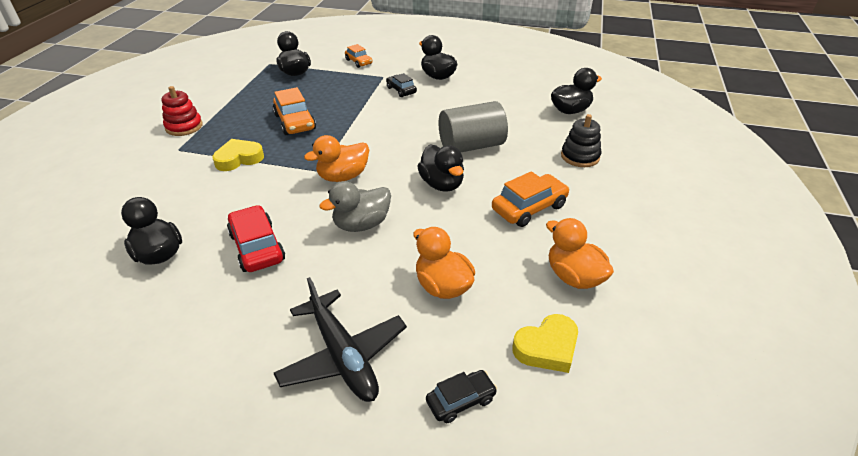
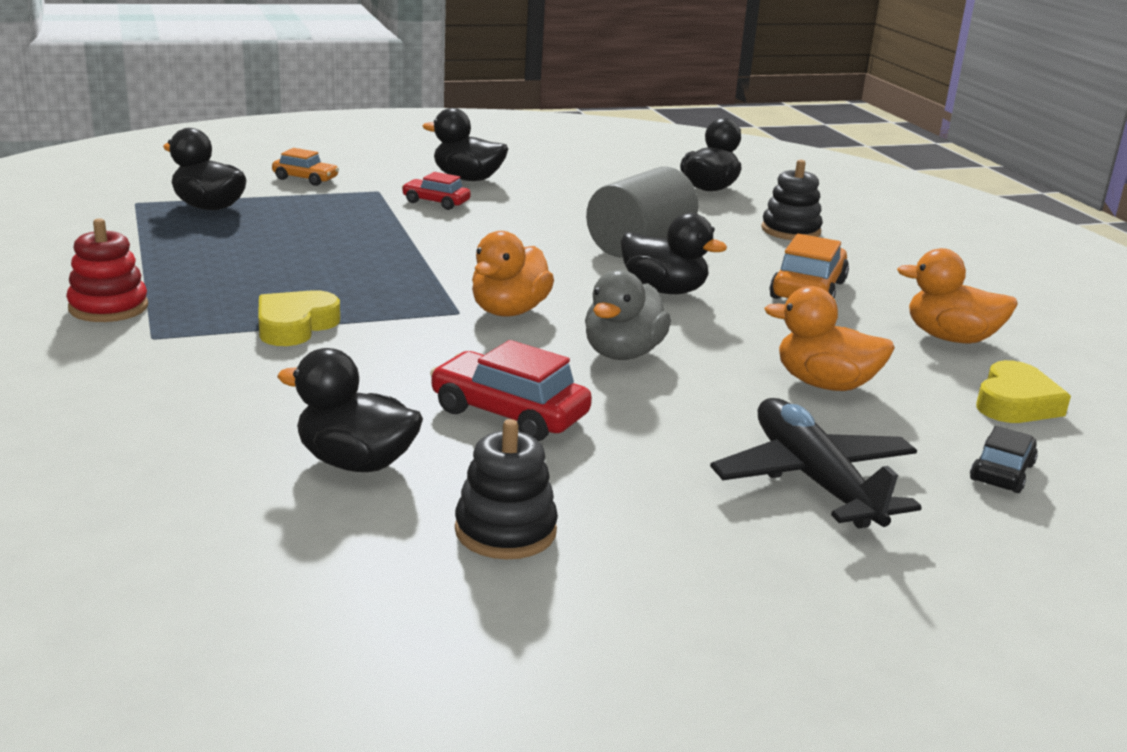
camera: 35 degrees left, 15 degrees down
orange car [273,87,316,135] -> none
black plane [274,277,407,402] -> black plane turned 135 degrees counterclockwise [710,398,922,528]
black car [386,73,417,97] -> red car [402,172,471,210]
none -> black stacking toy [455,419,558,559]

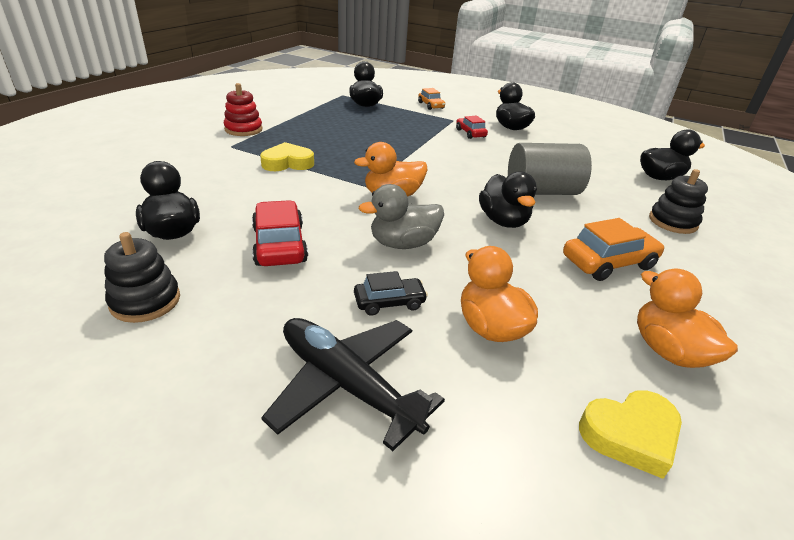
camera: 45 degrees right, 10 degrees up
black plane [710,398,922,528] -> black plane turned 75 degrees counterclockwise [261,318,445,451]
black car [970,426,1038,493] -> black car moved to [354,271,428,316]

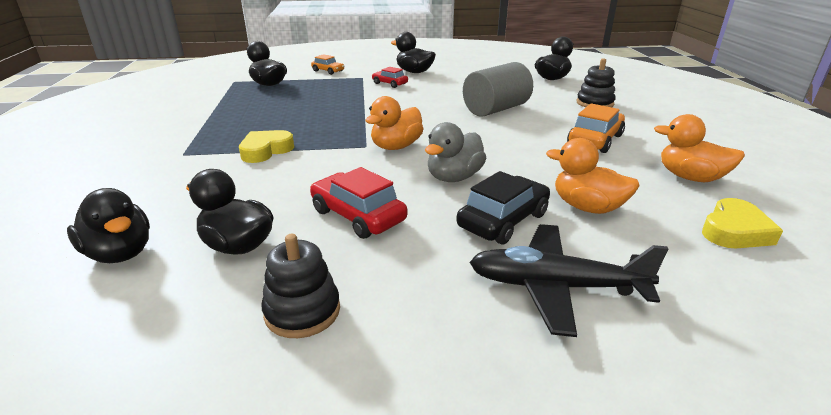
camera: 30 degrees left, 5 degrees down
red stacking toy [224,83,263,136] -> none
black car [354,271,428,316] -> black car [456,171,550,244], size x1.62
black duck [479,171,537,228] -> black duck moved to [67,188,150,263]

